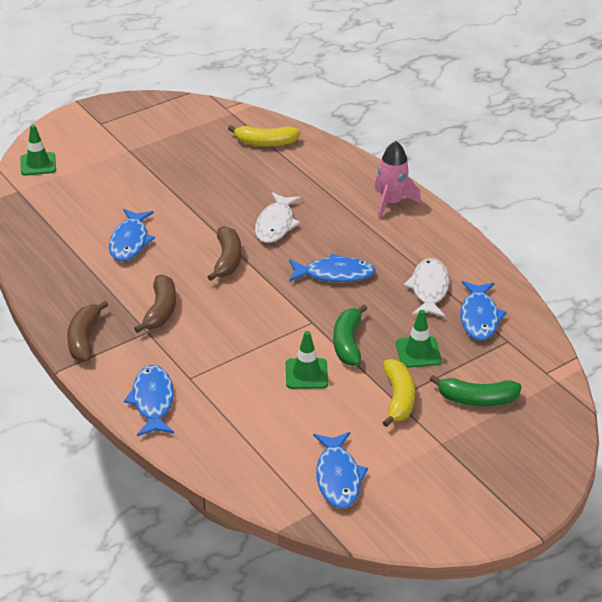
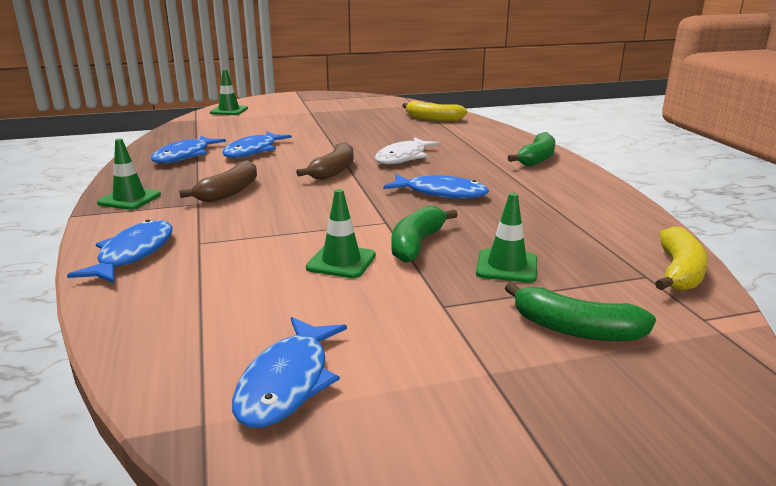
camera: 20 degrees right, 15 degrees down
brown banana [67,301,108,362] -> green traffic cone [97,139,161,210]
pink rocket [374,141,421,218] -> green banana [507,132,555,166]
yellow banana [382,359,415,427] -> yellow banana moved to [655,226,708,291]
white fish [404,258,449,318] -> none
blue fish [460,281,507,340] -> blue fish moved to [151,136,226,163]

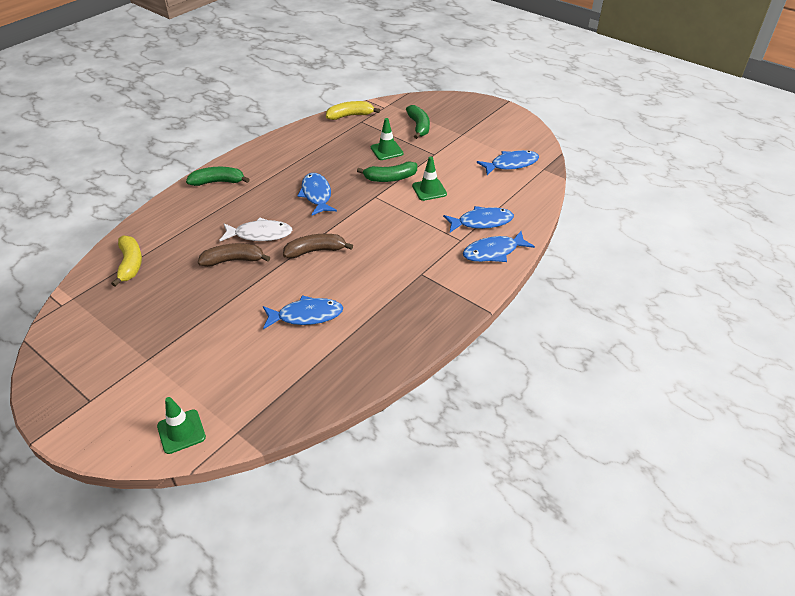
camera: 125 degrees left, 20 degrees up
green traffic cone [97,139,161,210] -> none
blue fish [151,136,226,163] -> blue fish moved to [443,206,514,232]
brown banana [179,160,257,202] -> brown banana moved to [198,243,270,267]

